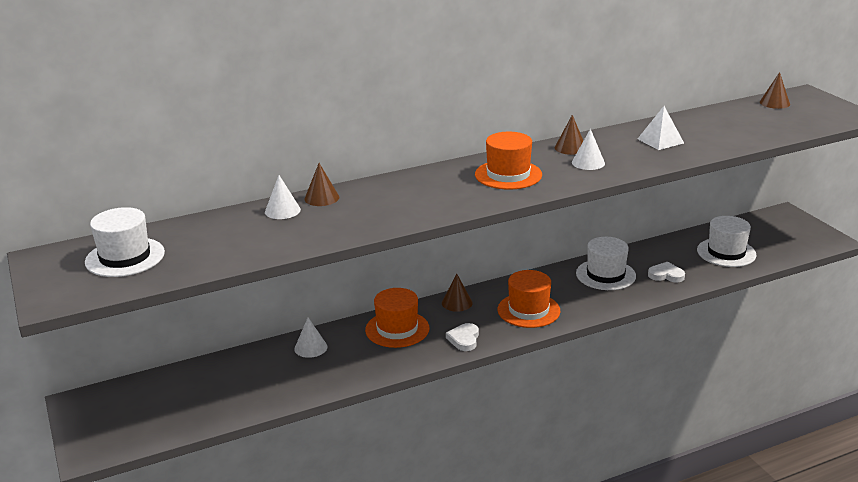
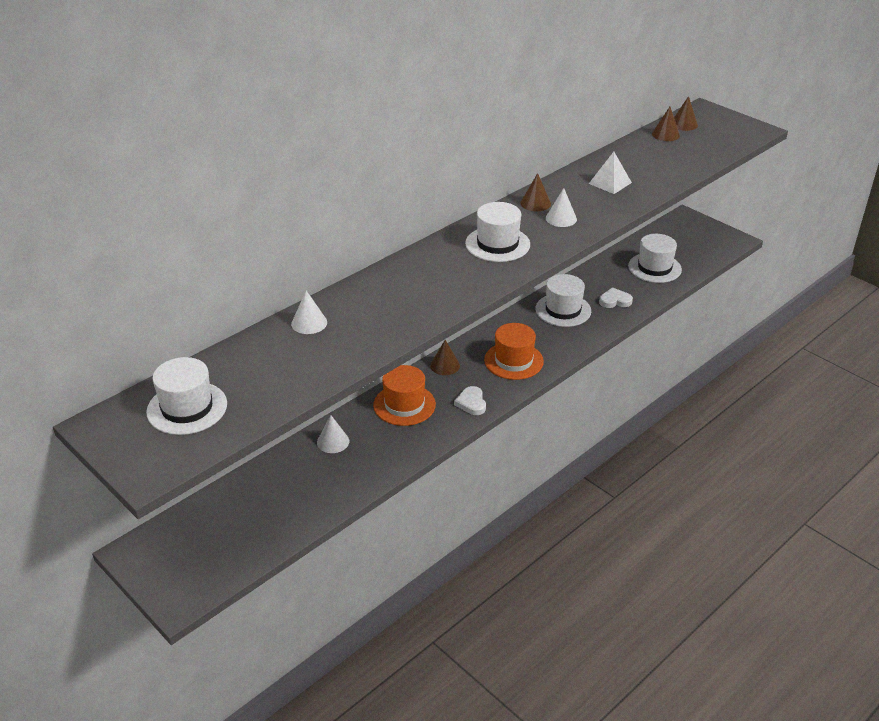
camera: 20 degrees left, 10 degrees up
brown cone [305,163,339,206] -> brown cone moved to [652,107,680,141]
orange hat [475,132,542,189] -> white hat [465,202,530,262]

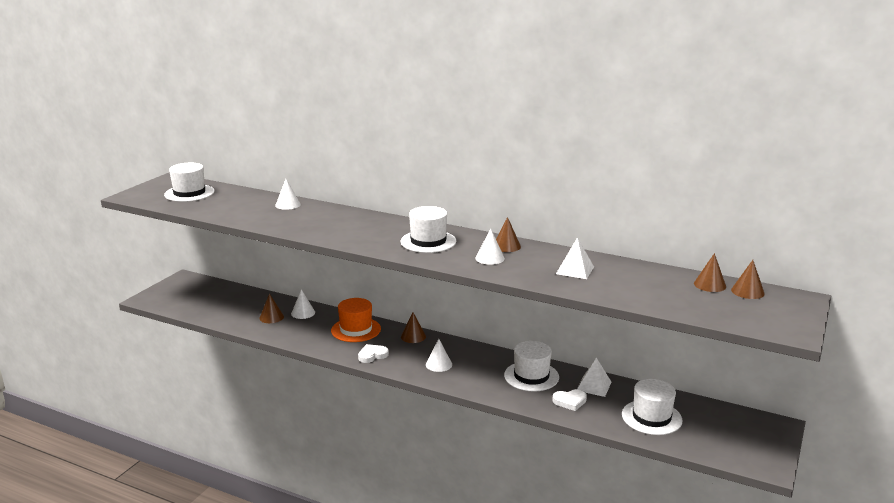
camera: 70 degrees right, 15 degrees down
orange hat [484,323,544,380] -> white cone [426,339,452,372]
white heart [599,287,633,308] -> white heart turned 105 degrees clockwise [552,389,587,411]
none -> brown cone [259,293,284,323]
none -> white pyramid [577,358,611,397]

